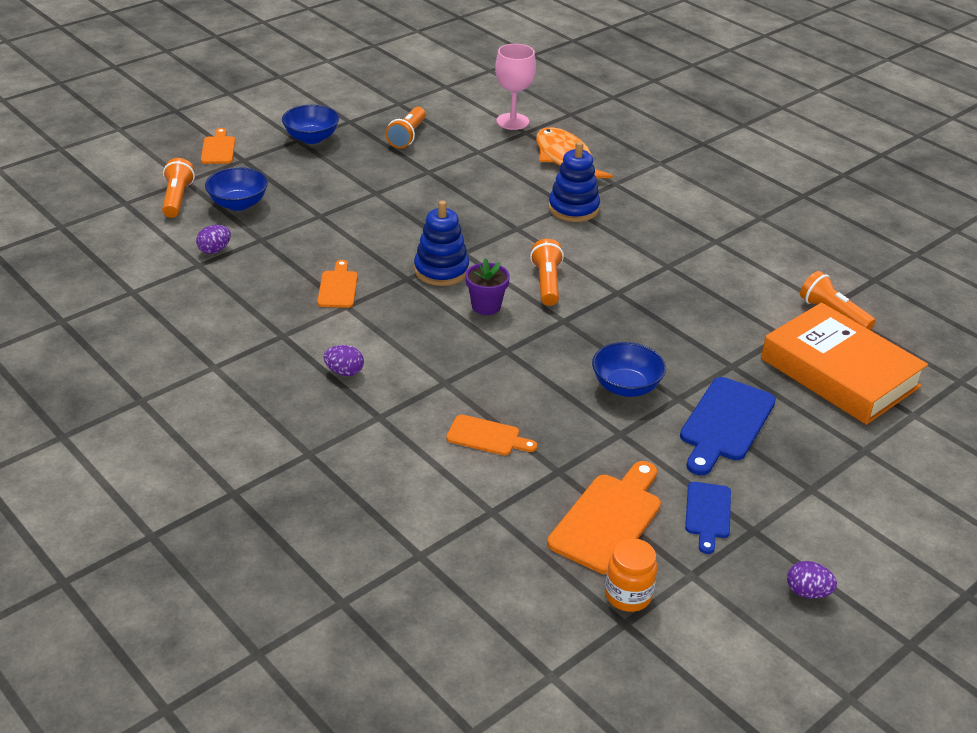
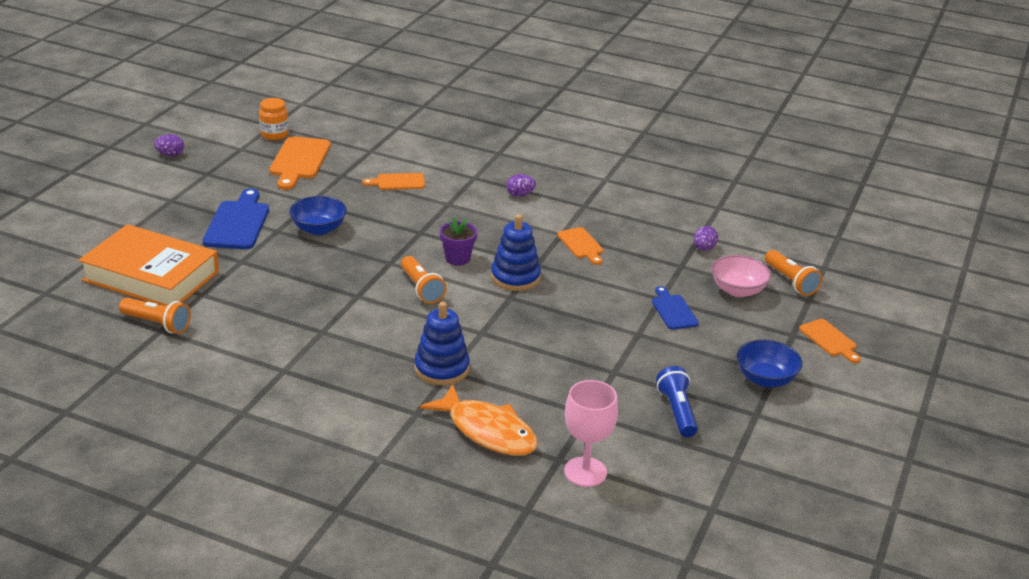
camera: 155 degrees right, 5 degrees down
blue bowl [205,167,268,211] -> pink bowl [711,255,771,297]
orange flashlight [385,107,426,148] -> blue flashlight [656,366,698,437]
blue cutting board [685,482,731,554] -> blue cutting board moved to [652,286,699,330]

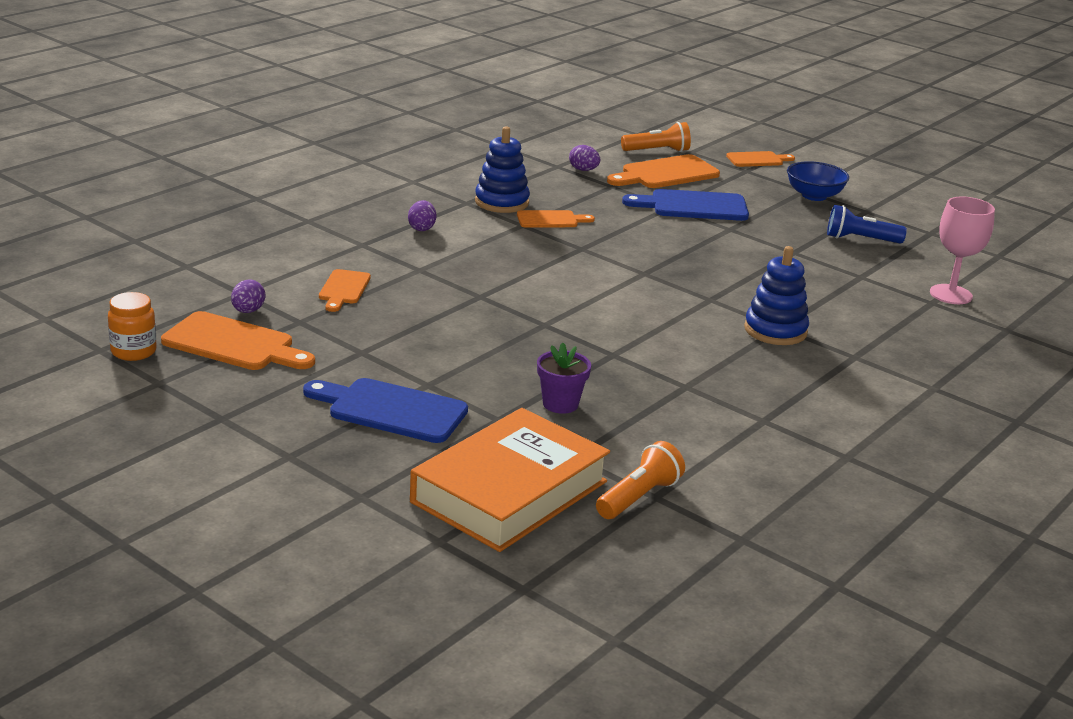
camera: 75 degrees left, 5 degrees down
purple egg [154,134,184,156] -> purple egg moved to [231,279,265,313]
blue bowl [289,196,347,235] -> none
orange flashlight [401,256,447,304] -> none
orange fish [420,384,538,456] -> none
purple flower pot [440,217,477,266] -> purple flower pot moved to [537,342,591,414]
blue stacking toy [491,214,541,291] -> blue stacking toy moved to [475,127,530,213]
blue cutting board [652,286,699,330] -> blue cutting board [622,189,749,221], size x1.67
pink bowl [711,255,771,297] -> orange cutting board [607,154,720,188]

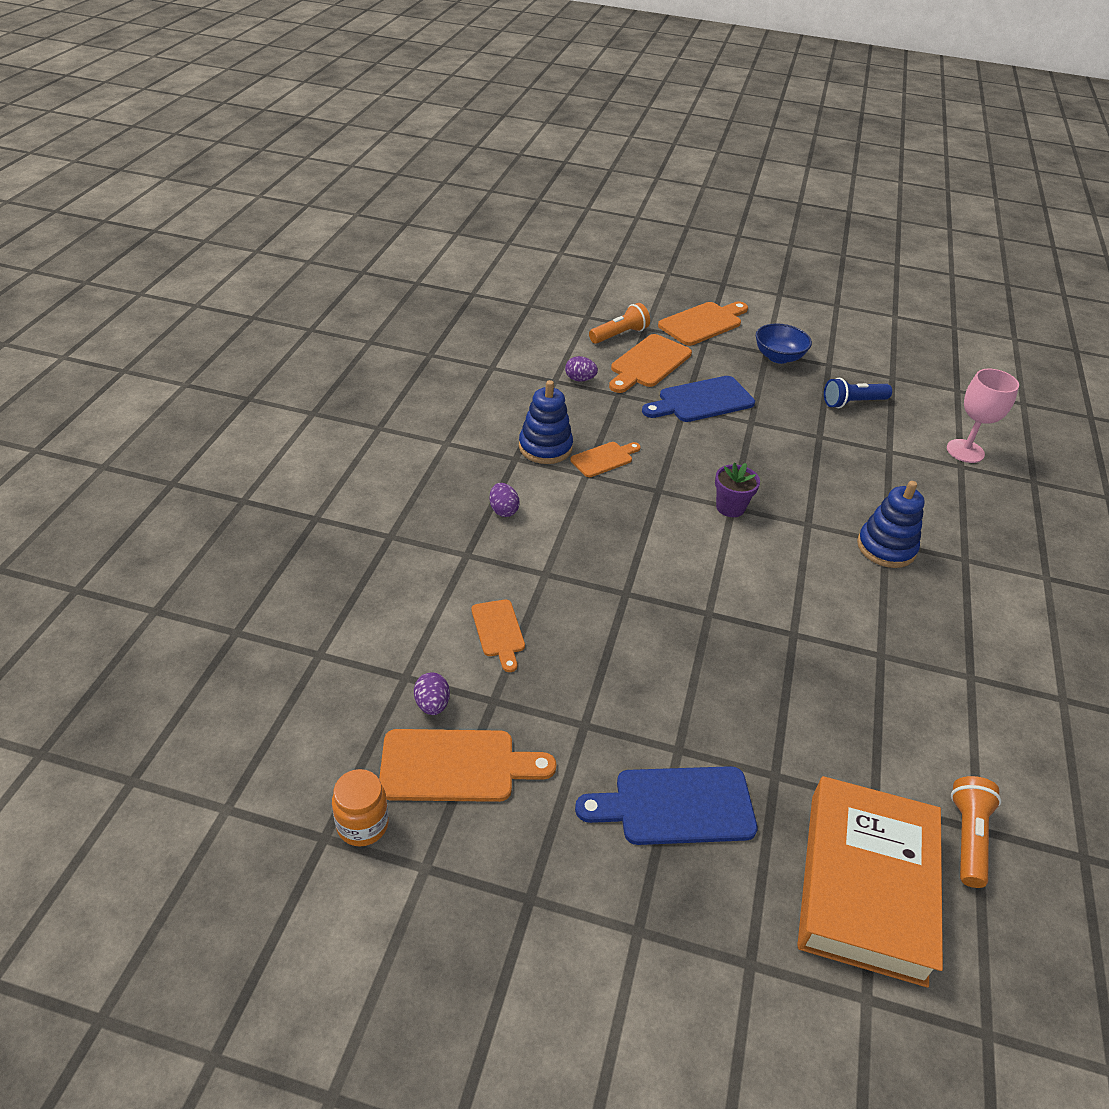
camera: 25 degrees left, 15 degrees up
purple flower pot [537,342,591,414] -> purple flower pot moved to [715,462,760,517]
orange cutting board [726,151,795,167] -> orange cutting board [658,302,748,346], size x1.67

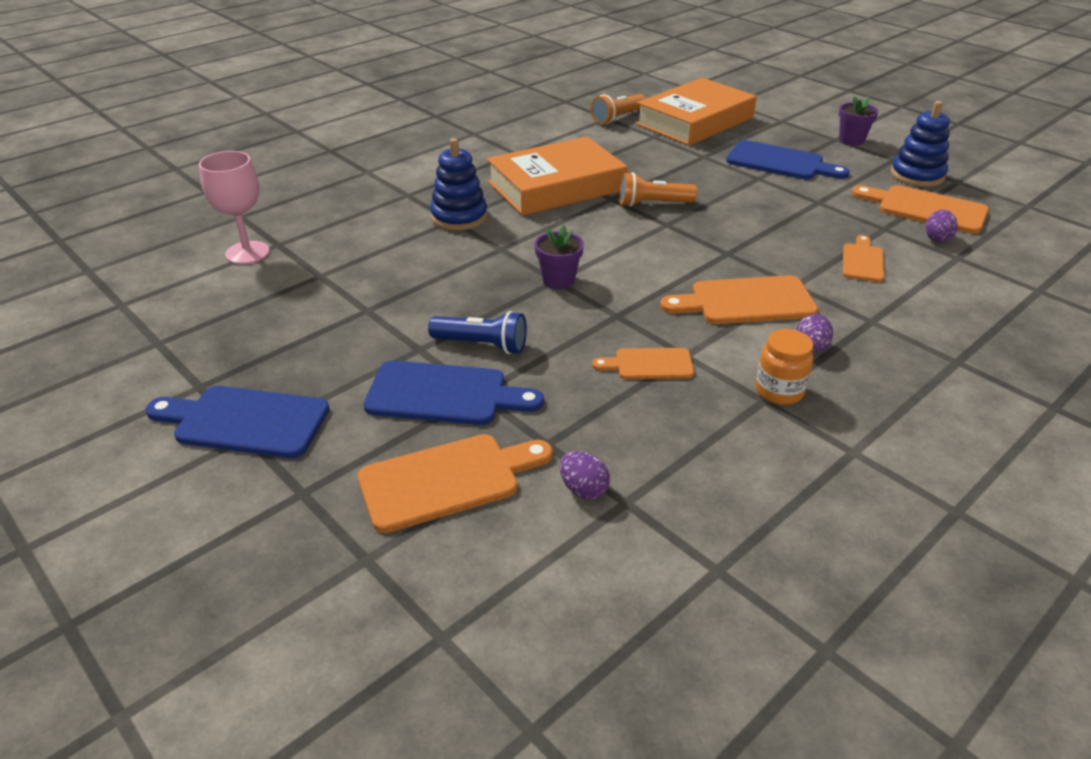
camera: 145 degrees left, 5 degrees down
orange jar [332,769,389,847] -> orange jar moved to [756,329,813,405]
blue stacking toy [519,380,573,464] -> blue stacking toy moved to [891,101,950,187]
orange flashlight [589,303,650,344] -> orange flashlight moved to [619,172,697,207]
orange cutting board [658,302,748,346] -> orange cutting board moved to [660,275,818,324]
blue bowl [756,324,812,364] -> blue cutting board [146,386,329,458]
blue flashlight [824,378,892,408] -> blue flashlight moved to [428,311,527,354]
none -> orange book [487,136,627,216]
none -> purple flower pot [839,96,879,146]

